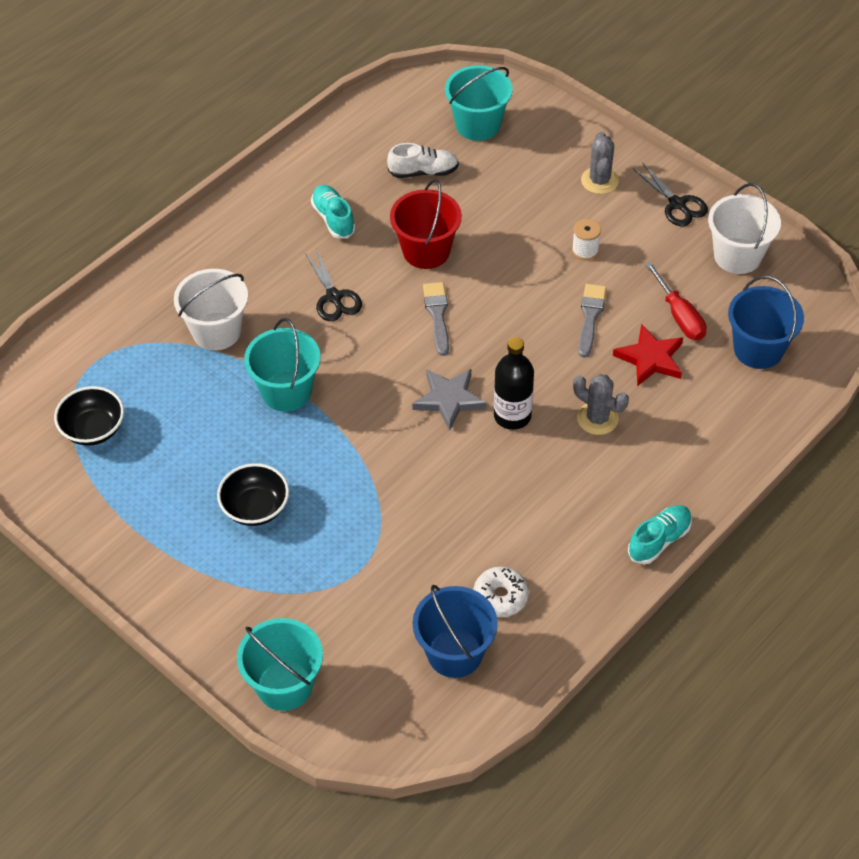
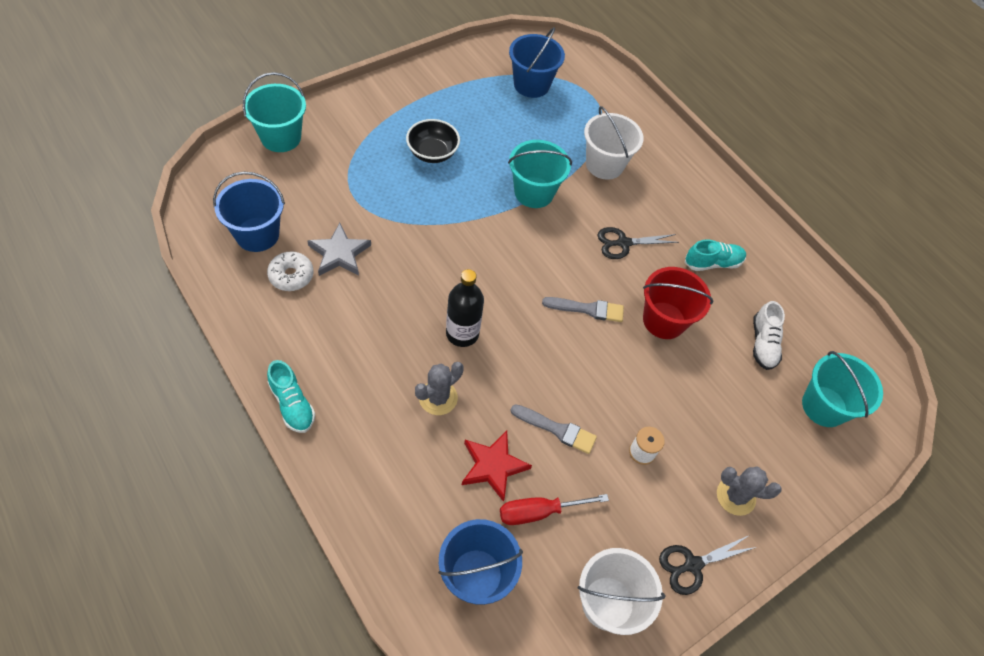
camera: 95 degrees right, 5 degrees up
black bowl [54,386,124,446] -> blue bucket [509,27,565,98]
grey star [412,369,486,431] -> grey star moved to [307,223,371,276]

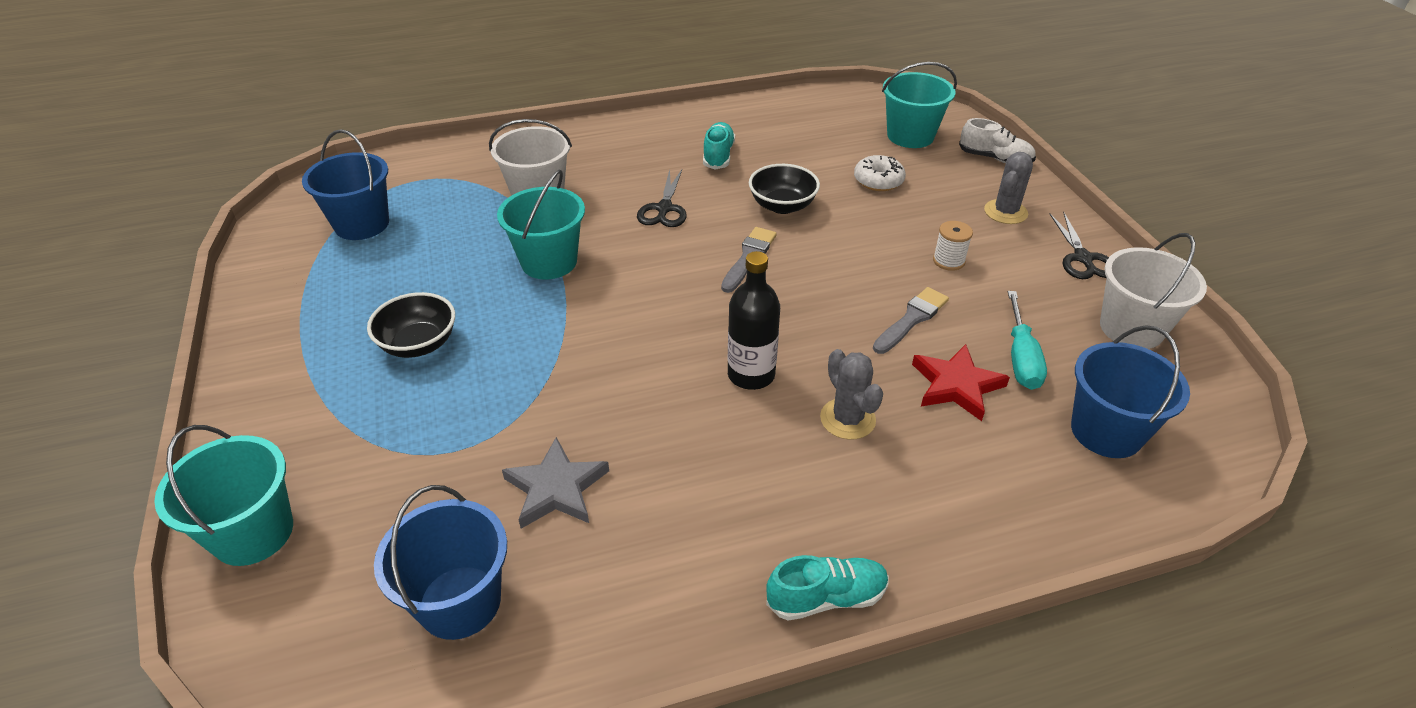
camera: 65 degrees left, 15 degrees down
white donut [267,251,314,291] -> white donut moved to [854,155,906,191]
red screwdriver [500,494,609,525] -> turquoise screwdriver [1008,291,1047,390]
red bucket [643,267,713,339] -> black bowl [749,164,820,214]
white shoe [753,301,785,370] -> white shoe moved to [959,118,1036,163]

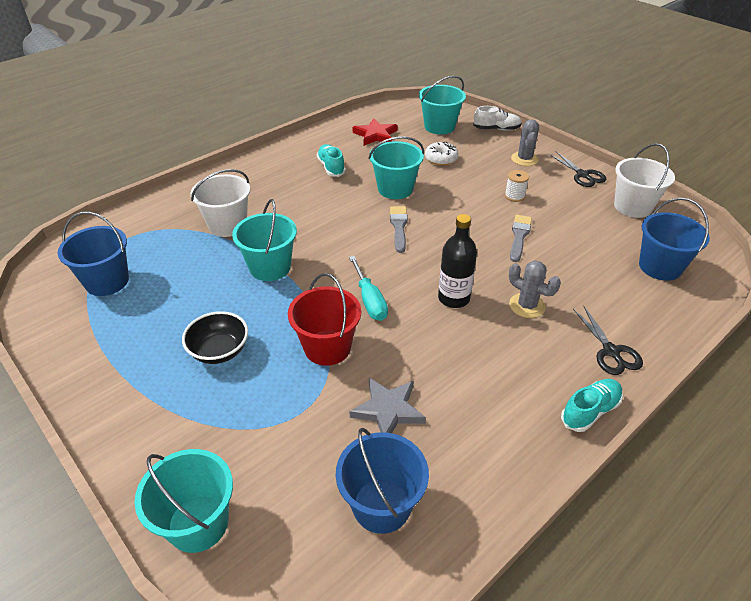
camera: 25 degrees left, 0 degrees up
black scissors [637,169,687,227] -> black scissors moved to [573,305,643,375]
black bowl [749,164,820,214] -> turquoise bucket [369,136,424,199]
red star [912,344,1010,421] -> red star moved to [353,118,398,146]
turquoise screwdriver [1008,291,1047,390] -> turquoise screwdriver moved to [349,256,388,321]
none -> red bucket [288,273,361,366]

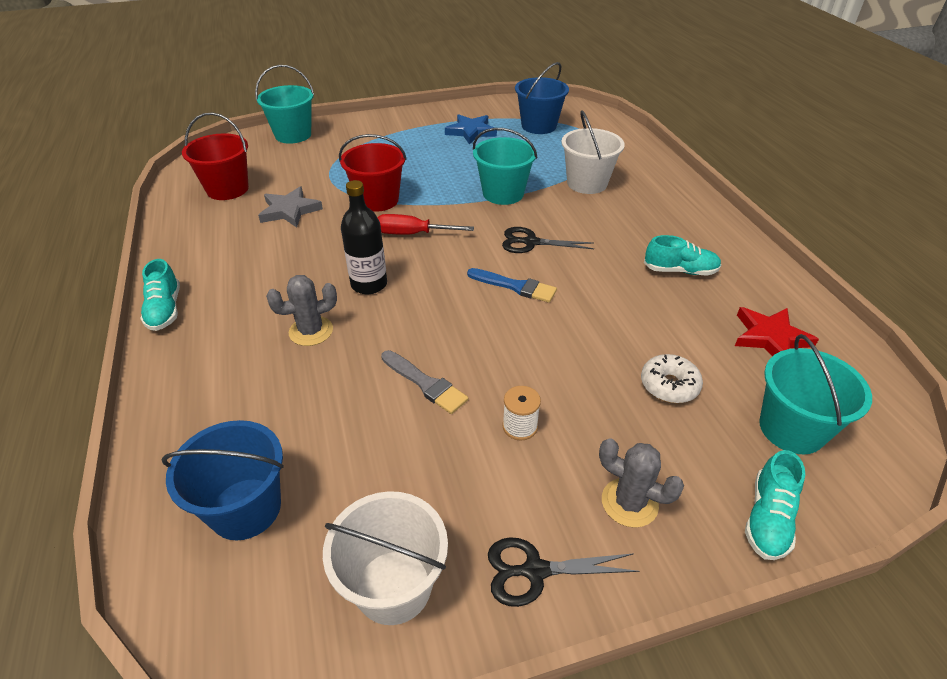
camera: 115 degrees right, 0 degrees up
black bowl [182,311,248,364] -> none
blue bucket [336,428,429,534] -> red bucket [182,112,249,200]
turquoise screwdriver [349,256,388,321] -> red screwdriver [377,214,474,235]
turquoise bucket [369,136,424,199] -> none
grey brush [390,206,408,253] -> blue brush [467,268,557,303]
white shoe [473,106,522,131] -> turquoise shoe [745,450,805,560]
black scissors [573,305,643,375] -> black scissors moved to [502,227,594,253]
none -> blue star [445,114,497,145]

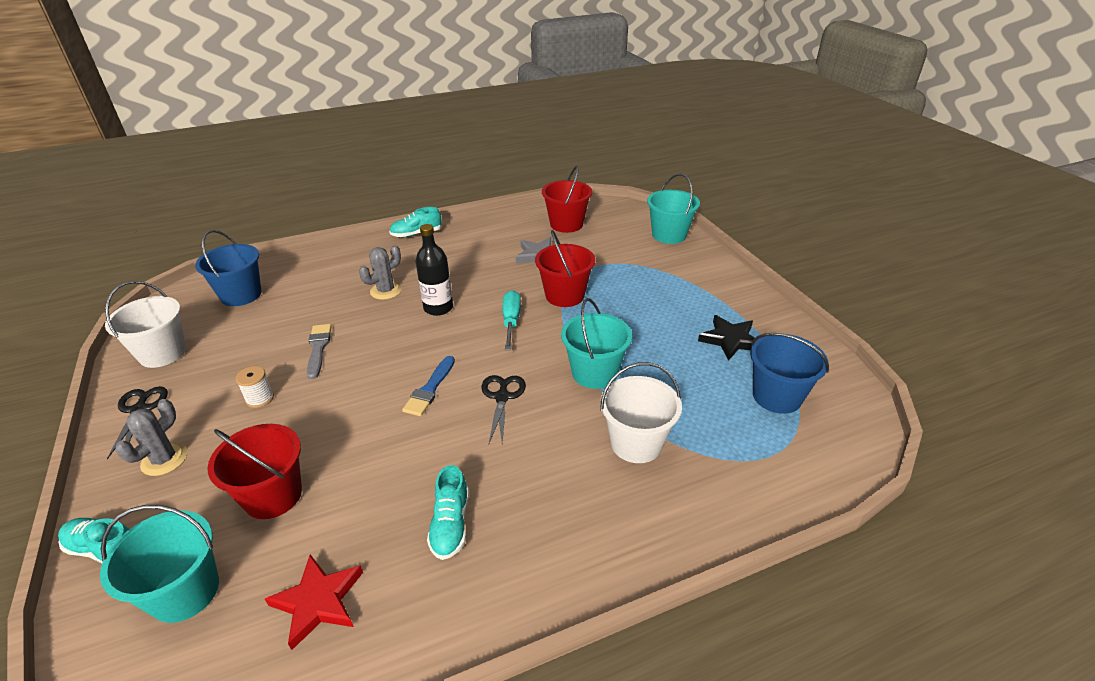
camera: 85 degrees right, 5 degrees down
grey cactus [266,275,337,346] -> grey cactus turned 75 degrees clockwise [359,245,402,300]
red screwdriver [377,214,474,235] -> turquoise screwdriver [503,290,521,350]
grey brush [381,350,468,414] -> grey brush turned 135 degrees clockwise [307,324,332,379]
blue star [445,114,497,145] -> black star [698,315,755,361]
white donut [641,354,703,403] -> red bucket [207,424,302,519]

